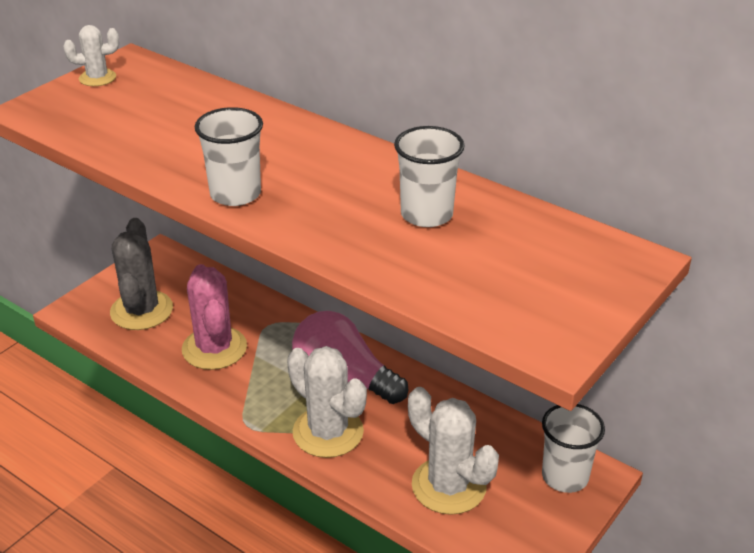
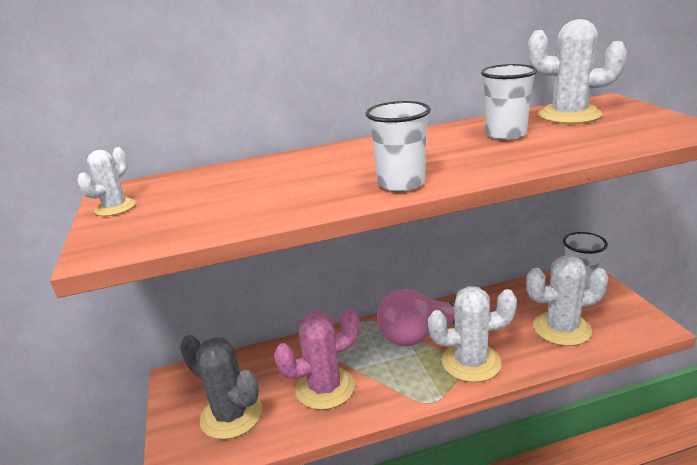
camera: 50 degrees left, 10 degrees down
pink cactus [182,264,247,370] -> pink cactus turned 45 degrees counterclockwise [274,308,360,410]
none -> white cactus [528,19,627,124]

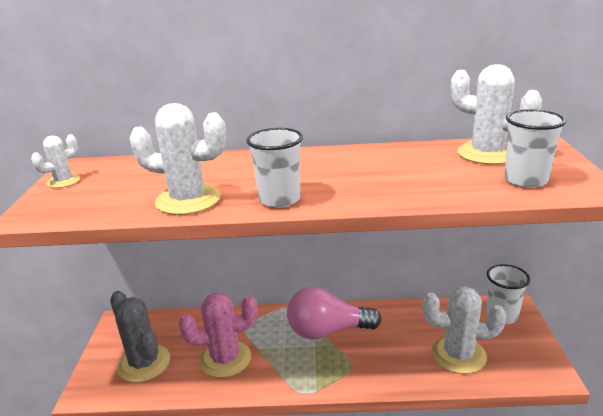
camera: 15 degrees right, 0 degrees up
white cactus [428,286,517,383] -> white cactus moved to [130,103,226,215]
white cup [481,64,537,140] -> white cup moved to [504,109,566,188]

